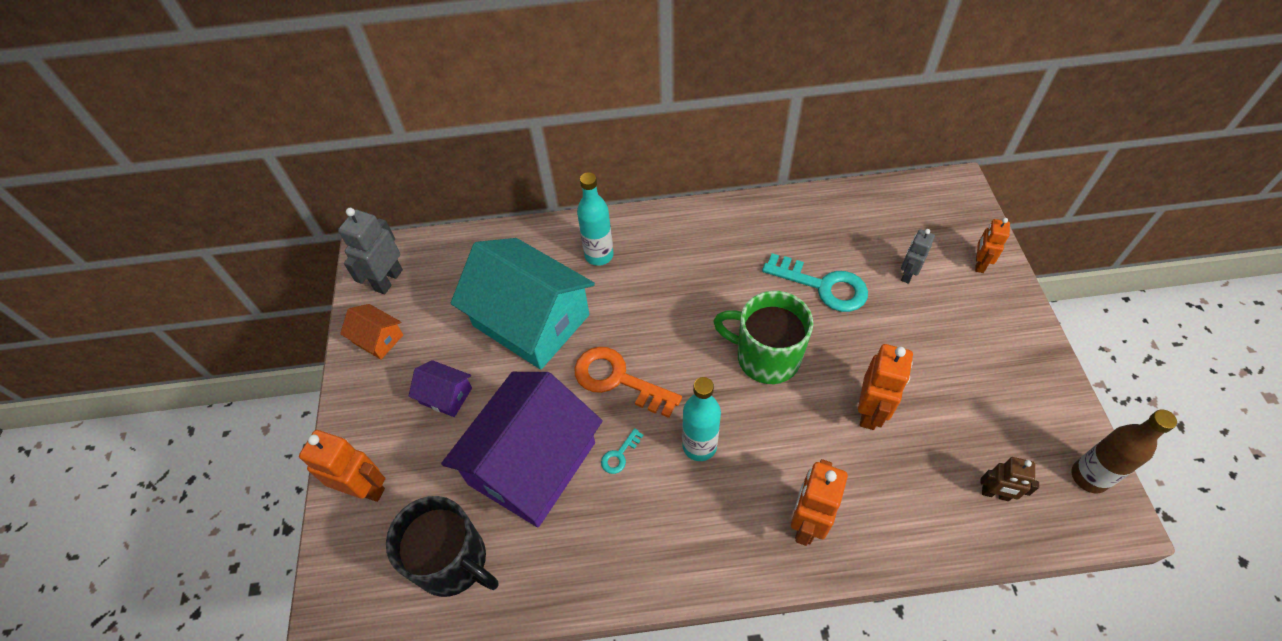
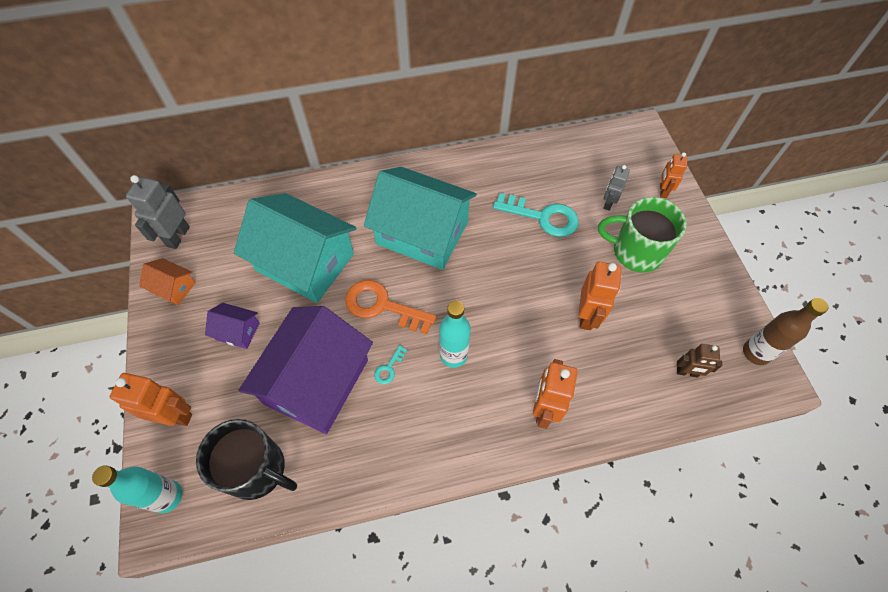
camera: 10 degrees left, 5 degrees up
turquoise bottle [577,172,614,266] -> turquoise bottle moved to [92,465,182,513]
green mug [713,291,813,384] -> green mug moved to [598,197,686,273]
none -> turquoise house [364,167,477,270]

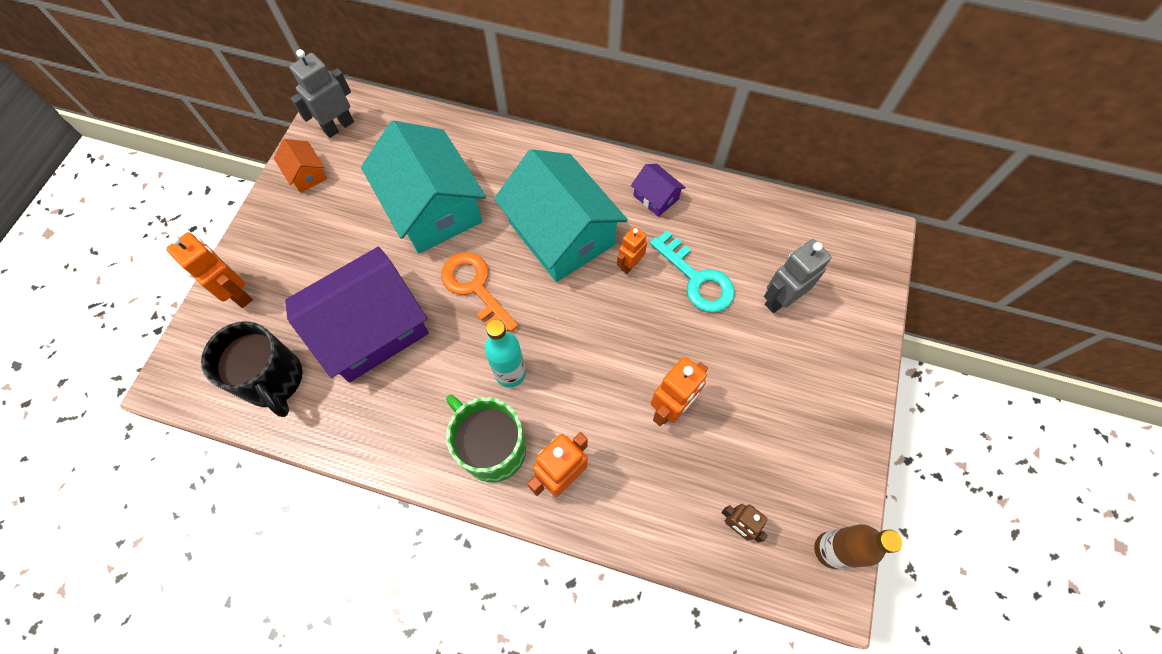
camera: 30 degrees right, 5 degrees up
turquoise bottle [92,465,182,513] -> none
purple house [205,303,260,349] -> purple house moved to [631,164,686,217]
turquoise key [374,345,407,384] -> none
green mug [598,197,686,273] -> green mug moved to [446,395,526,482]
grey robot [603,165,630,211] -> grey robot [764,239,832,313], size x1.58
orange robot [660,152,687,198] -> orange robot moved to [617,226,647,274]

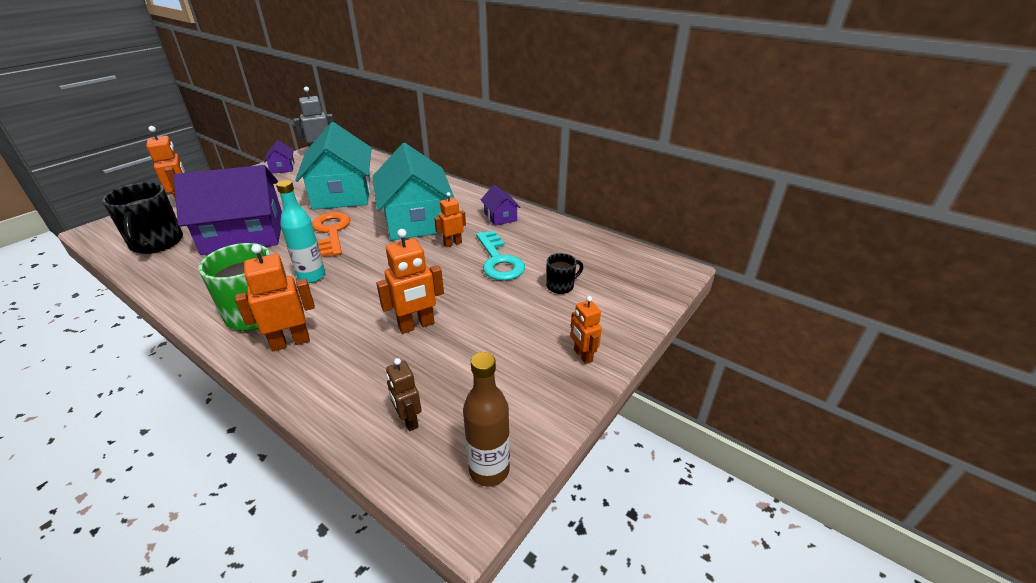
camera: 20 degrees right, 30 degrees down
orange house [274,139,327,193] -> purple house [264,140,294,174]
grey robot [764,239,832,313] -> black mug [546,253,583,294]
none -> orange robot [571,296,602,364]

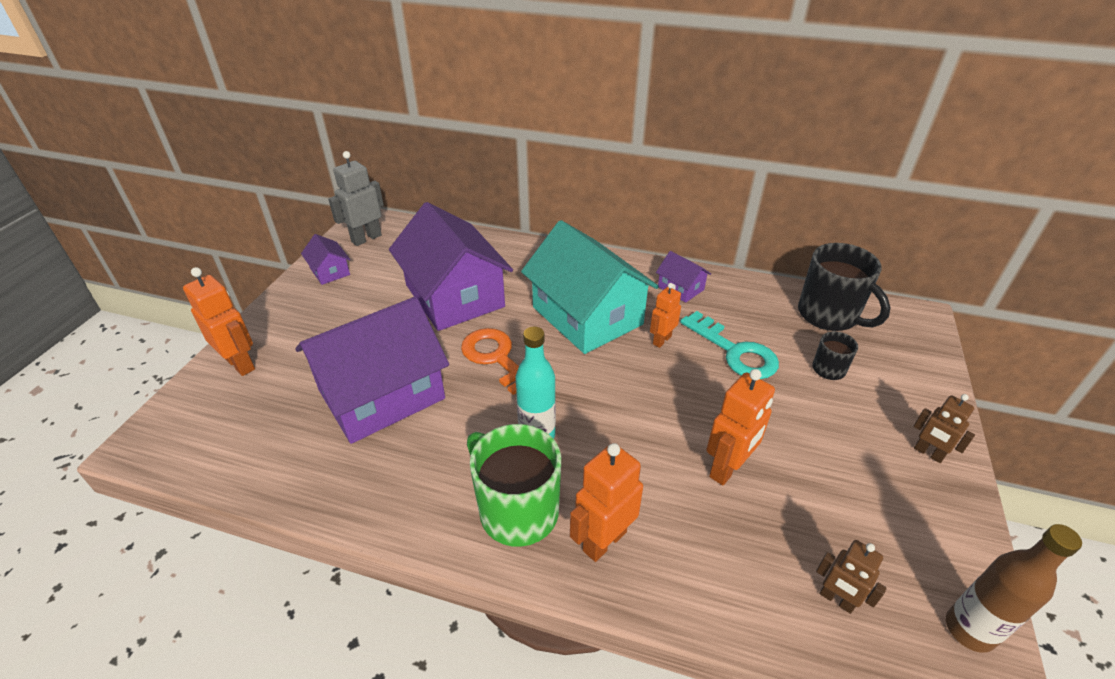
camera: 20 degrees left, 5 degrees up
black mug [102,182,183,254] -> black mug moved to [798,243,891,331]
turquoise house [295,122,371,210] -> purple house [389,202,513,331]
orange robot [571,296,602,364] -> brown robot [913,394,975,463]

